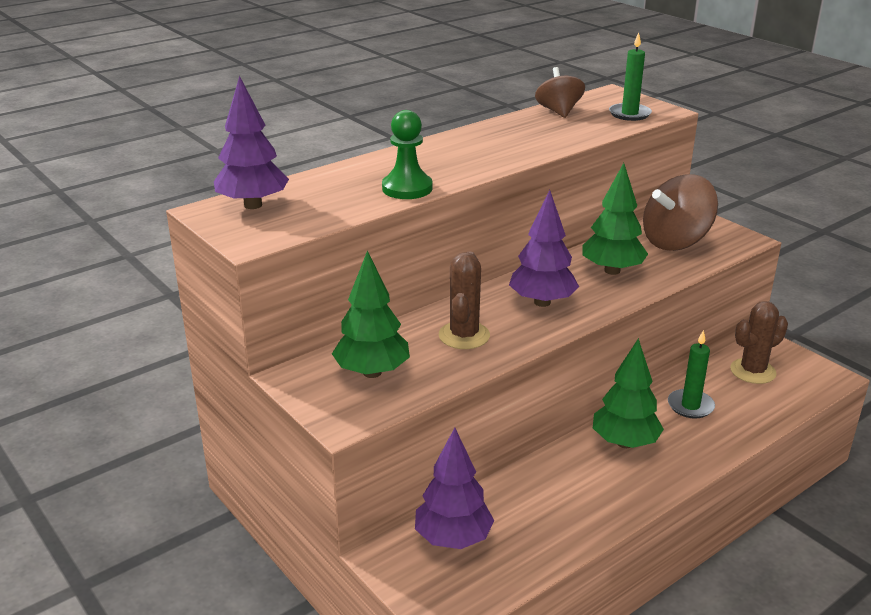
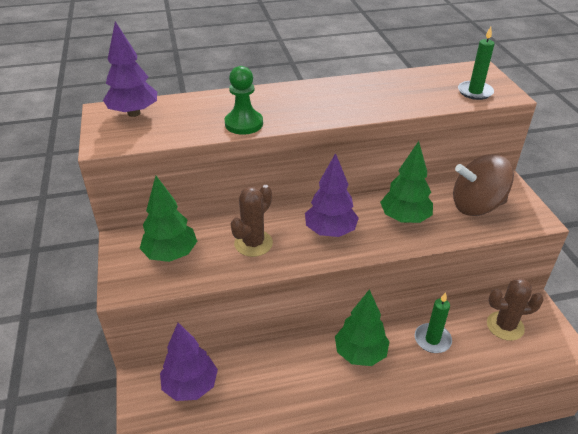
camera: 25 degrees right, 10 degrees up
brown spinning top [535,67,585,118] -> none

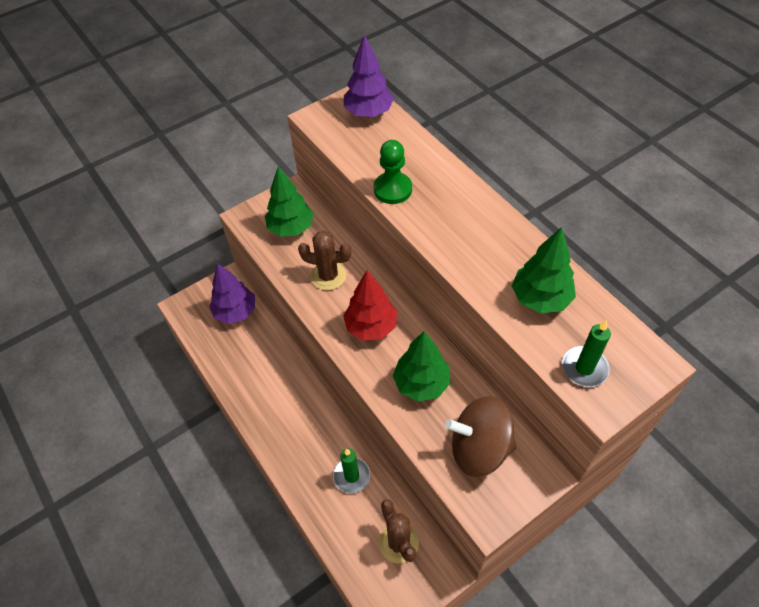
camera: 70 degrees right, 15 degrees up
purple tree [305,153,359,237] -> red tree [343,270,397,341]
green tree [335,289,390,366] -> green tree moved to [512,227,576,314]
brown spinning top [453,154,514,216] -> brown spinning top turned 60 degrees counterclockwise [445,396,516,477]

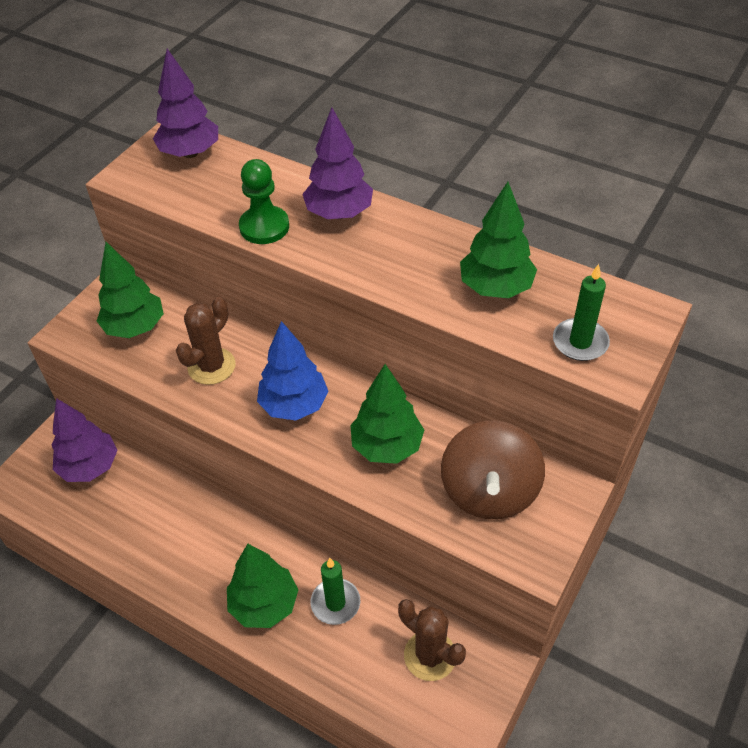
camera: 25 degrees left, 5 degrees down
brown cactus [298,231,351,290] -> brown cactus turned 45 degrees counterclockwise [176,297,235,385]
red tree [343,270,397,341] -> blue tree [257,321,329,421]
brown spinning top [445,396,516,477] -> brown spinning top turned 60 degrees counterclockwise [441,421,545,519]
none -> green tree [227,544,298,628]
none -> purple tree [302,107,373,219]

